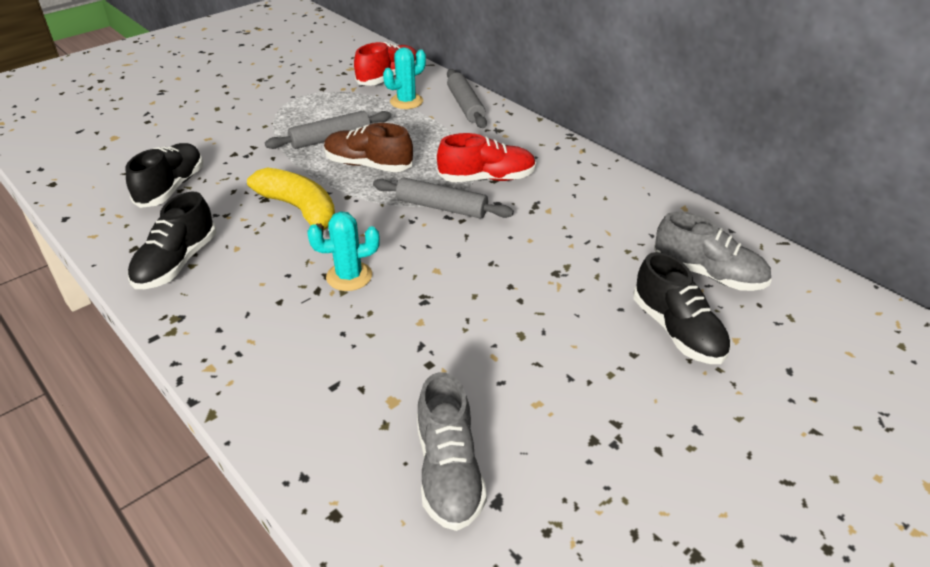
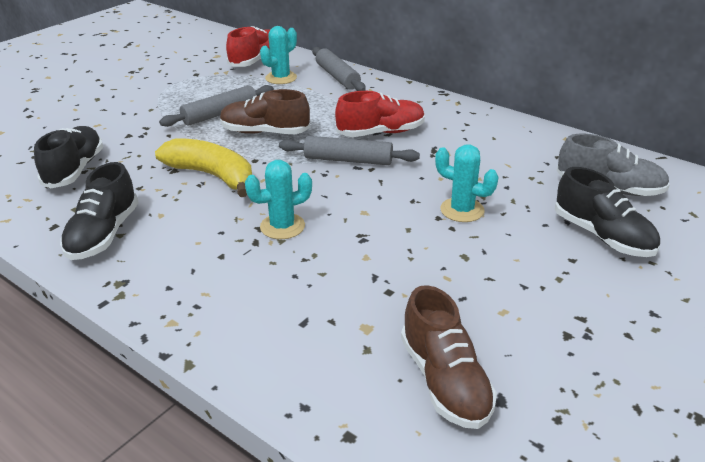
camera: 10 degrees left, 5 degrees down
grey shoe [417,372,487,531] -> brown shoe [401,285,497,429]
none -> turquoise cactus [435,144,499,222]

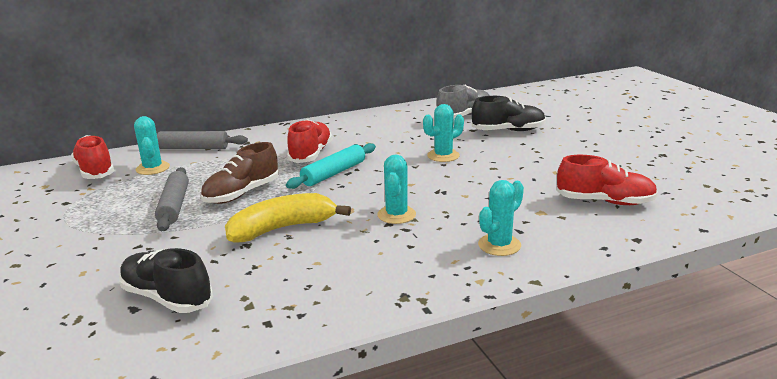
camera: 60 degrees left, 10 degrees down
black shoe [60,162,139,260] -> none
grey rolling pin [279,136,420,165] -> turquoise rolling pin [286,143,376,189]
brown shoe [401,285,497,429] -> red shoe [556,155,658,205]
none -> turquoise cactus [478,180,524,256]

